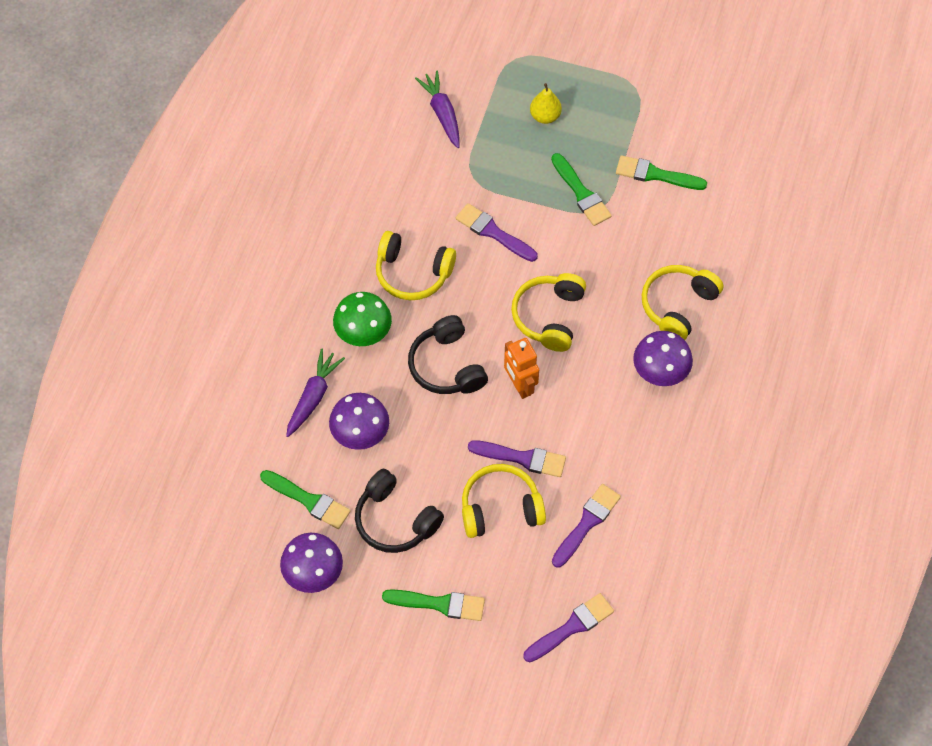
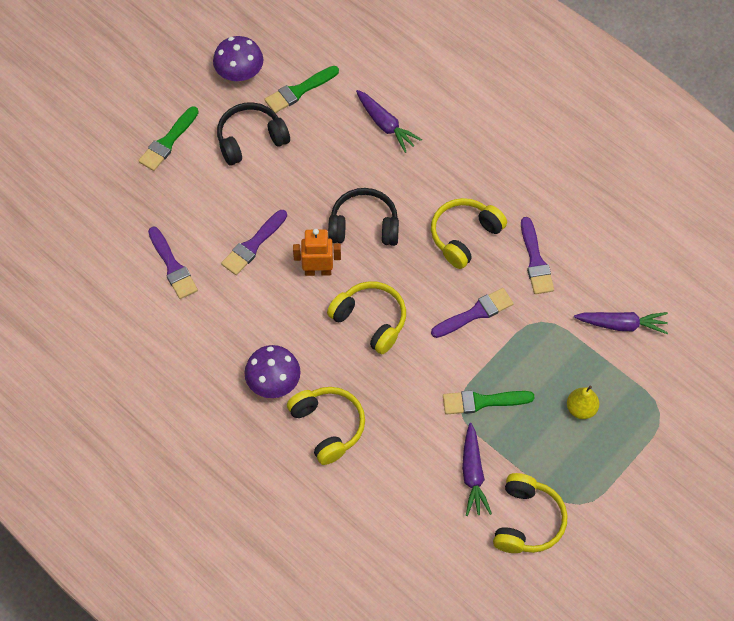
camera: 115 degrees right, 0 degrees up
purple mushroom [329,393,389,450] -> none
green mushroom [333,292,392,346] -> none
yellow headphones [462,464,546,538] -> yellow headphones moved to [493,473,568,553]
purple brush [523,593,614,662] -> purple brush moved to [521,217,554,294]
green brush [616,155,707,190] -> purple carrot [462,423,492,516]

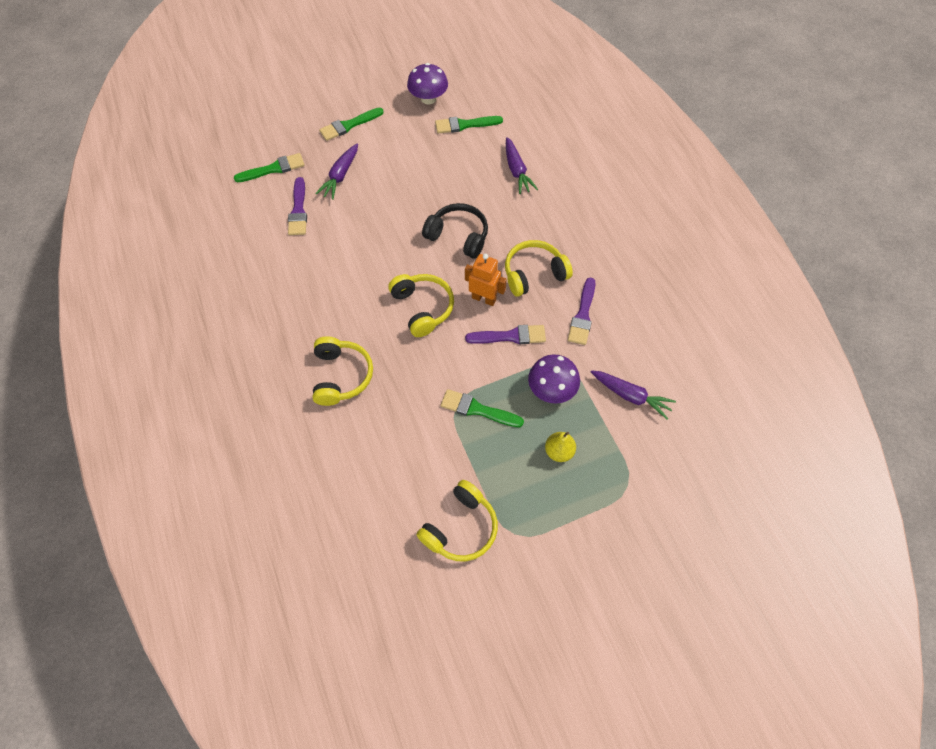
camera: 25 degrees right, 0 degrees up
black headphones [217,102,290,165] -> none
purple brush [221,210,287,275] -> none
purple mushroom [245,345,301,398] -> purple mushroom moved to [528,354,580,404]
orange robot [293,229,341,276] -> orange robot moved to [465,254,507,306]
purple carrot [462,423,492,516] -> purple carrot moved to [315,144,358,200]
none -> green brush [234,153,305,182]

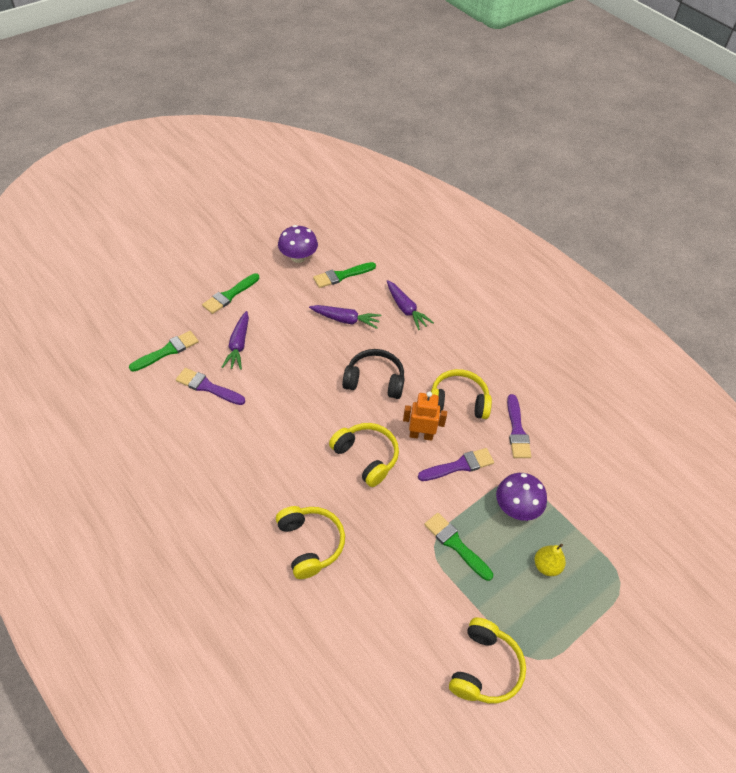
camera: 20 degrees left, 10 degrees down
purple brush [288,177,307,235] -> purple brush turned 135 degrees clockwise [176,368,245,405]
green brush [441,389,524,427] -> green brush turned 45 degrees clockwise [424,513,493,581]
yellow headphones [505,240,573,297] -> yellow headphones turned 45 degrees clockwise [431,369,492,419]
purple carrot [591,370,676,420] -> purple carrot moved to [309,305,381,329]

